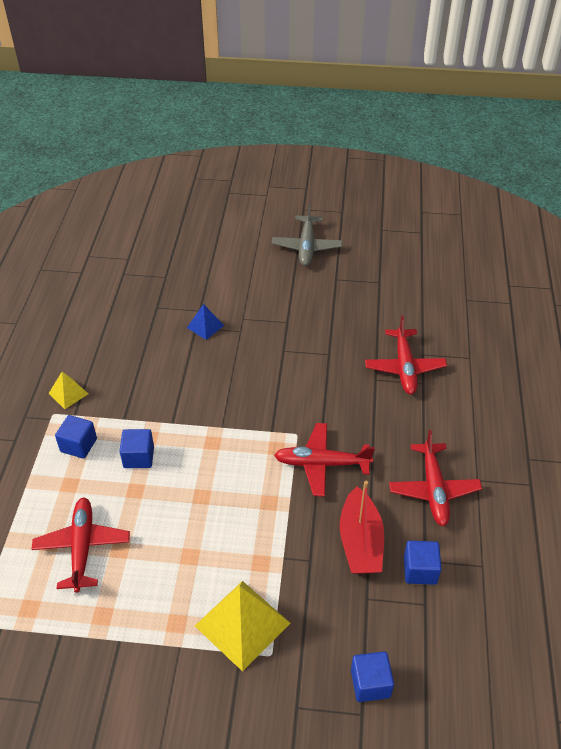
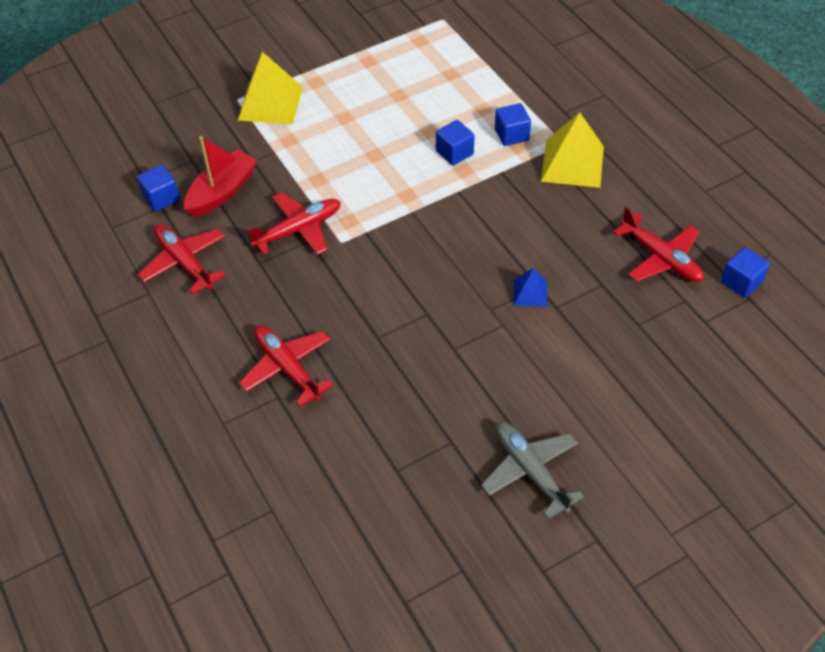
camera: 145 degrees right, 5 degrees up
red plane [31,498,130,593] -> red plane moved to [613,207,704,282]
yellow pyramid [48,372,88,409] -> yellow pyramid [541,112,604,188], size x1.92
red boat [340,481,384,574] -> red boat turned 75 degrees clockwise [184,136,258,217]
blue cube [351,651,394,702] -> blue cube moved to [721,247,770,298]

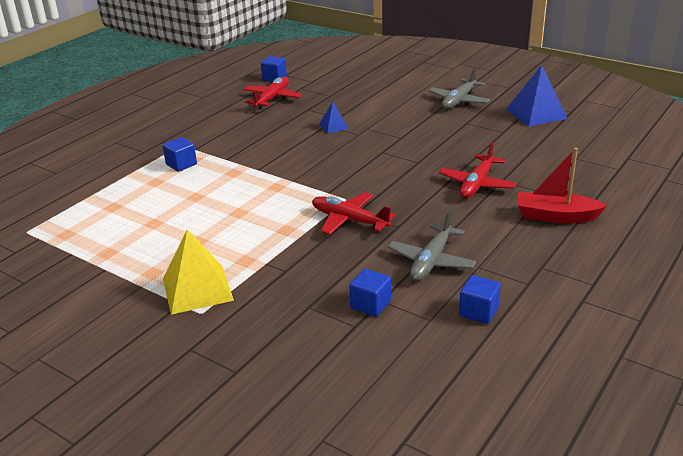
camera: 115 degrees left, 20 degrees down
red plane [138,224,225,295] -> grey plane [388,210,476,281]
red boat [184,136,258,217] -> red boat moved to [518,148,607,223]
blue cube [436,120,475,166] -> blue cube moved to [459,275,501,324]
yellow pyramid [541,112,604,188] -> none
none -> blue pyramid [506,65,568,127]

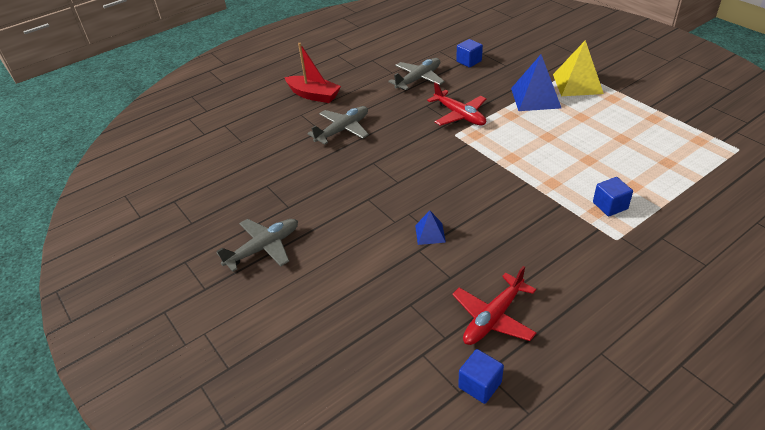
camera: 160 degrees left, 10 degrees up
red plane [439,142,517,198] -> grey plane [307,106,369,144]
blue cube [459,275,501,324] -> none
blue pyramid [506,65,568,127] -> blue pyramid moved to [511,55,561,111]

